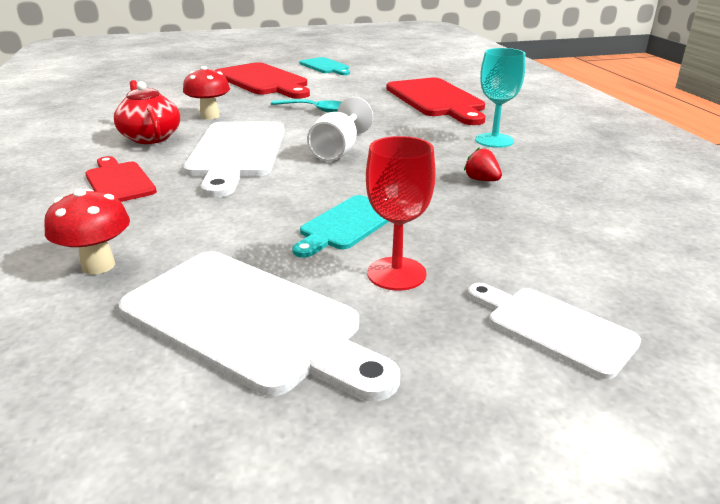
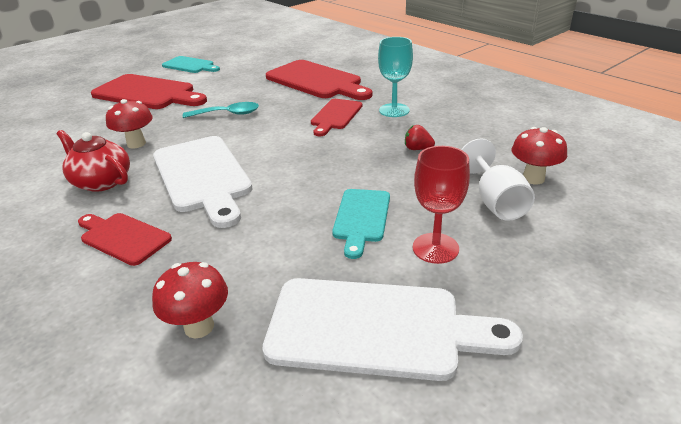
camera: 25 degrees left, 5 degrees up
white goblet [307,97,373,161] -> white goblet moved to [461,138,535,221]
white cutting board [468,283,641,379] -> none
none -> red cutting board [311,99,362,136]
none -> red mushroom [512,127,567,184]

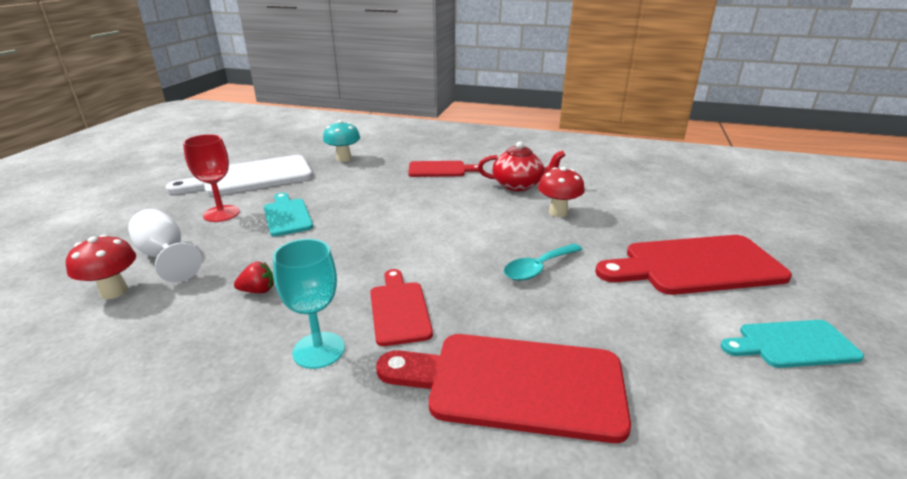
camera: 145 degrees right, 5 degrees down
red mushroom [152,262,228,338] -> turquoise mushroom [323,120,360,162]
white cutting board [153,136,253,228] -> none

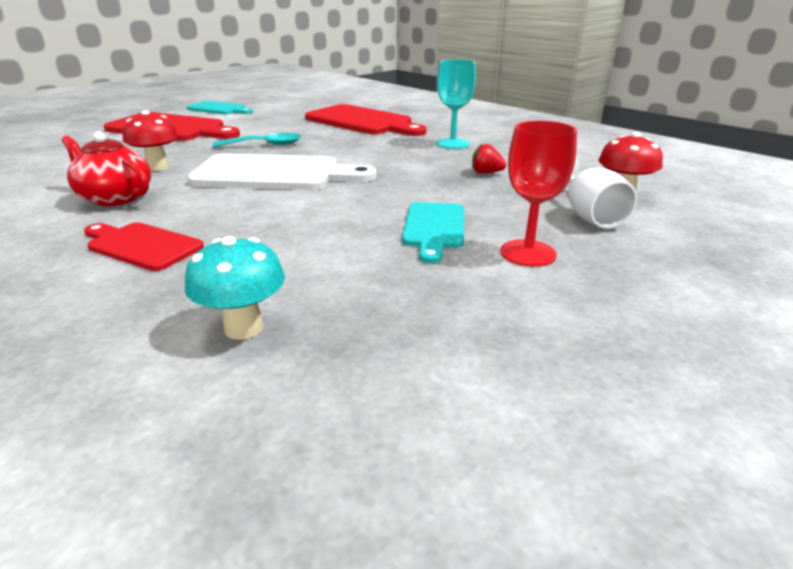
camera: 150 degrees left, 0 degrees up
white cutting board [165,155,313,196] -> white cutting board moved to [187,154,377,190]
red cutting board [370,269,433,346] -> none

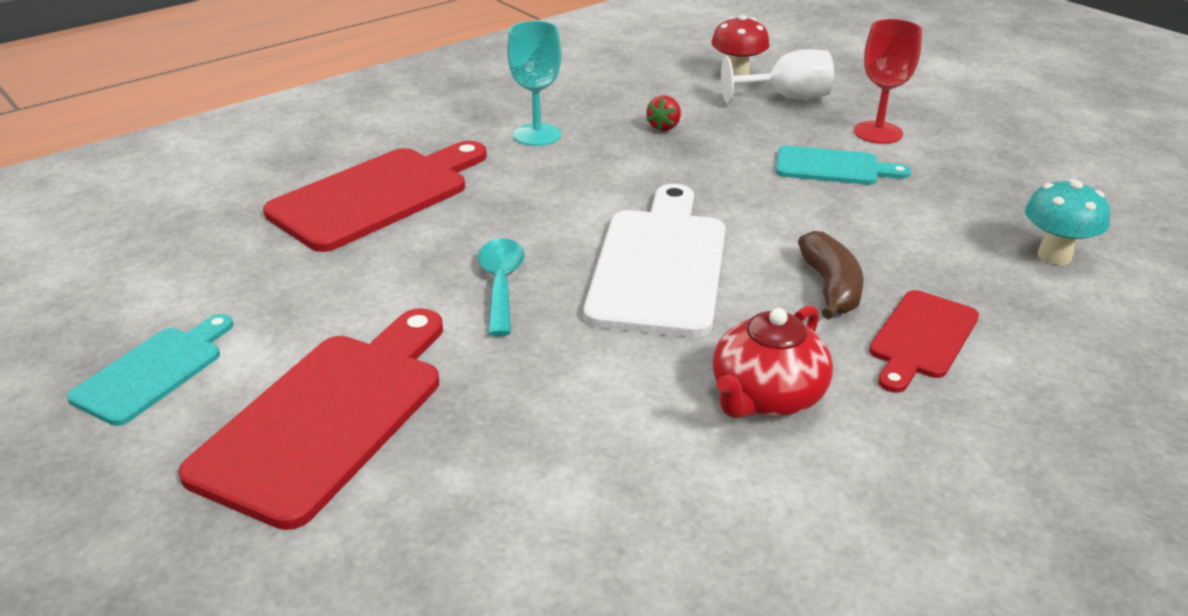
camera: 85 degrees left, 5 degrees up
red mushroom [123,111,179,171] -> none
none -> brown banana [798,231,863,320]

